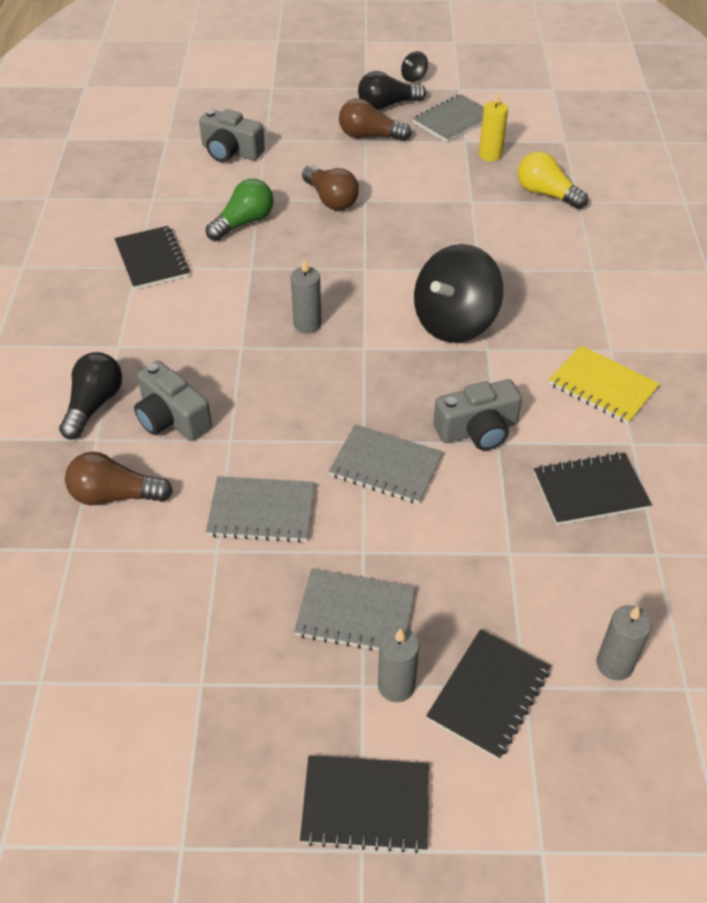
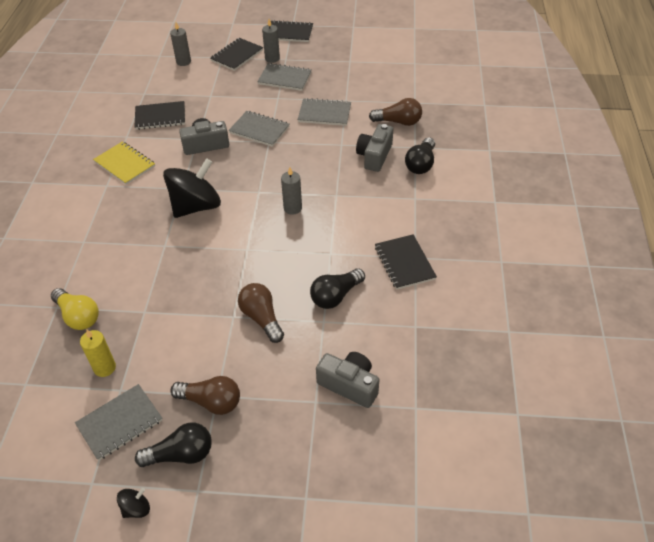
camera: 175 degrees left, 0 degrees up
grey camera [134,361,212,441] -> grey camera turned 120 degrees counterclockwise [356,124,393,172]
green light bulb [206,179,274,241] -> black light bulb [310,268,365,309]

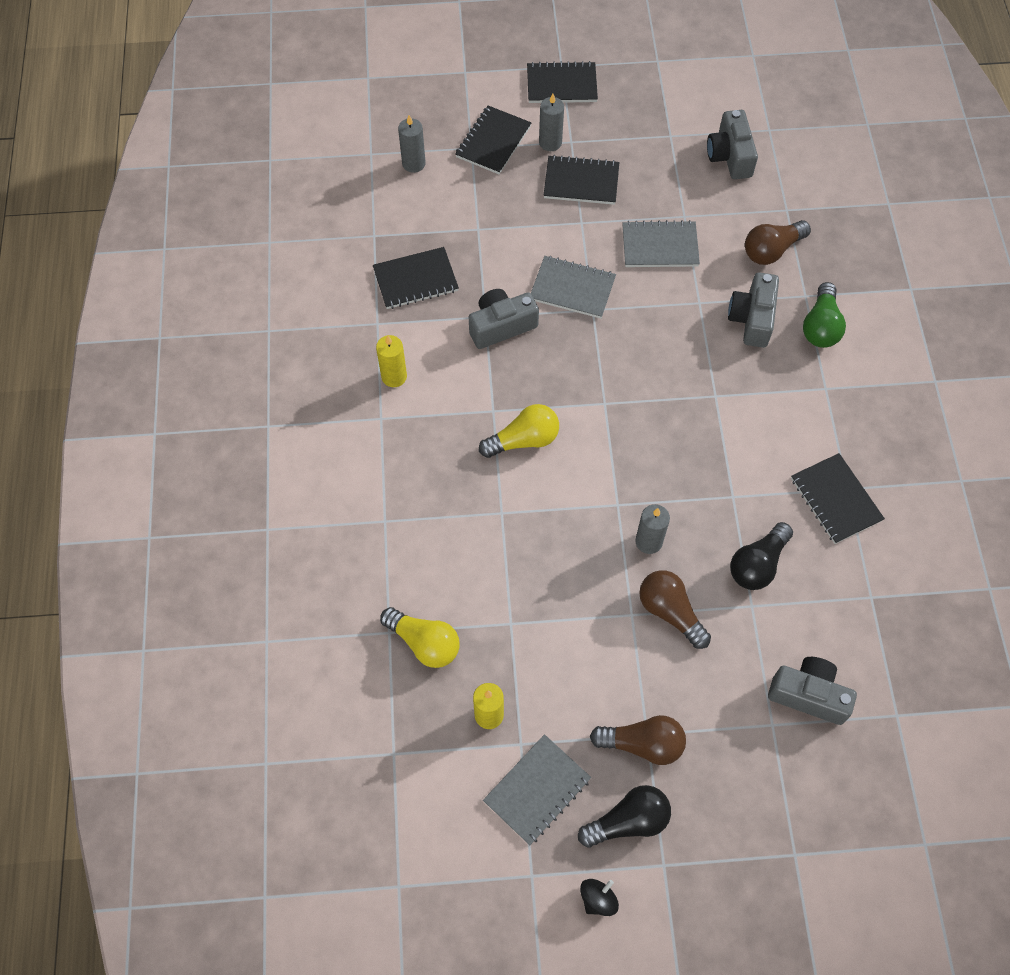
camera: 10 degrees left, 15 degrees up
yellow notebook [93,141,155,185] -> yellow candle [376,335,407,387]
black spinning top [163,158,221,218] -> yellow light bulb [479,404,559,458]
grey notebook [257,63,311,91] -> black notebook [544,155,619,205]
grey candle [281,167,302,215] -> grey candle moved to [635,504,670,554]
brown light bulb [369,98,422,126] -> brown light bulb turned 150 degrees clockwise [745,220,811,265]
black light bulb [405,137,435,174] -> green light bulb [803,282,846,348]
none -> grey camera [707,110,758,179]

